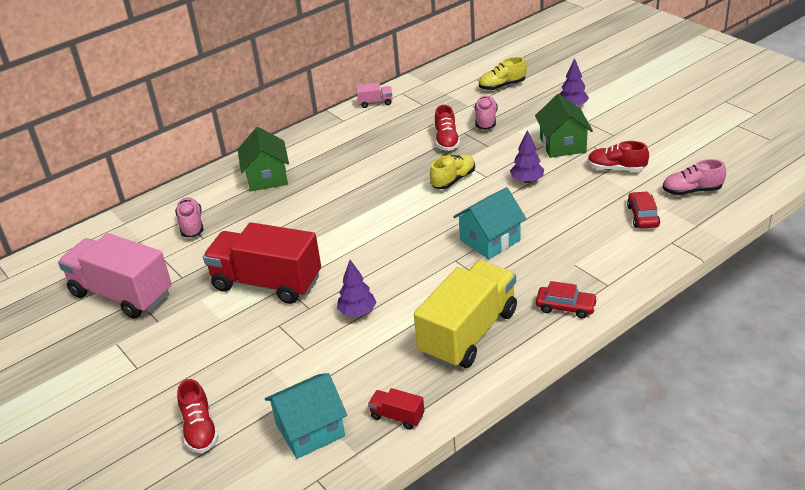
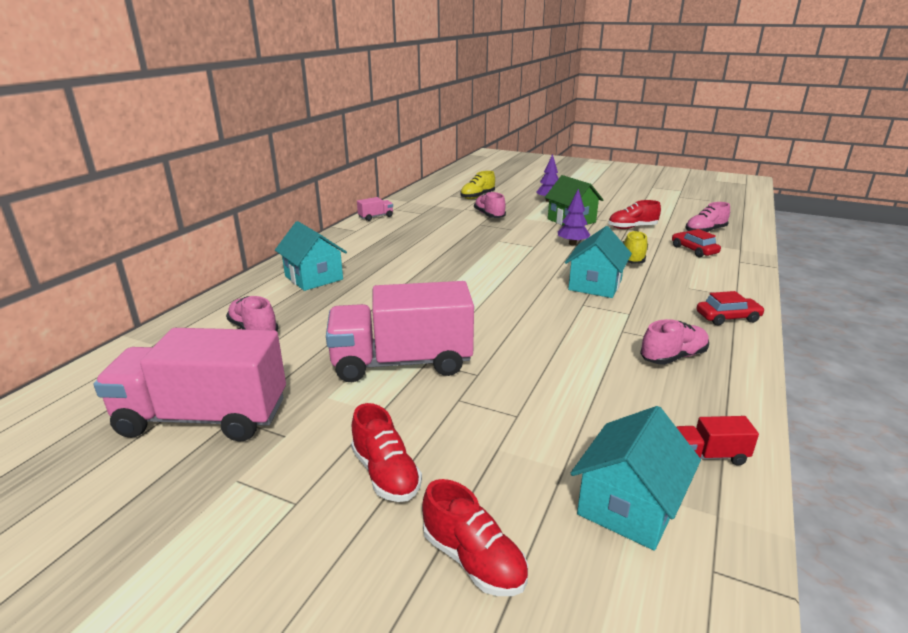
camera: 30 degrees left, 10 degrees down
red truck [203,222,321,304] -> pink truck [326,281,474,382]
green house [238,127,289,191] -> turquoise house [275,221,347,291]
purple tree [337,260,377,317] -> none
yellow truck [414,260,517,369] -> pink shoe [640,319,709,365]
yellow shoe [430,154,475,189] -> yellow shoe moved to [622,231,648,264]
red shoe [435,105,460,151] -> red shoe moved to [351,403,422,502]

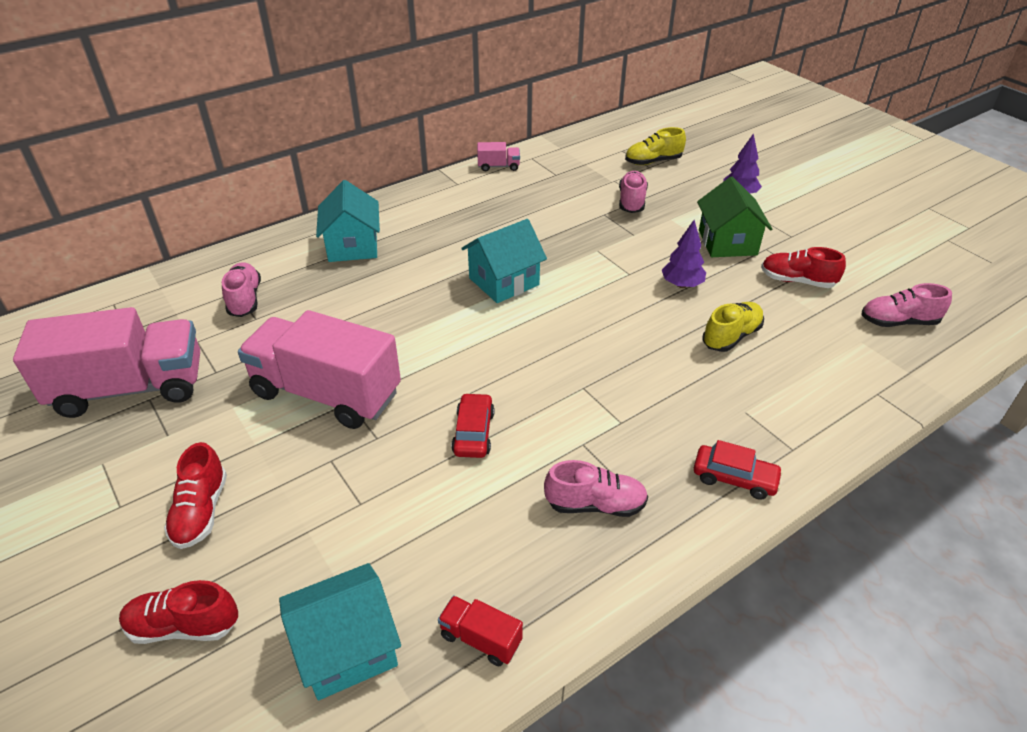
camera: 30 degrees right, 15 degrees up
pink truck [94,328,286,442] -> pink truck turned 135 degrees clockwise [13,307,200,418]
red shoe [422,479,528,596] -> red shoe turned 105 degrees clockwise [119,580,238,644]
turquoise house [565,226,632,298] -> turquoise house moved to [461,219,547,303]
red car [672,229,721,257] -> red car moved to [451,393,495,458]

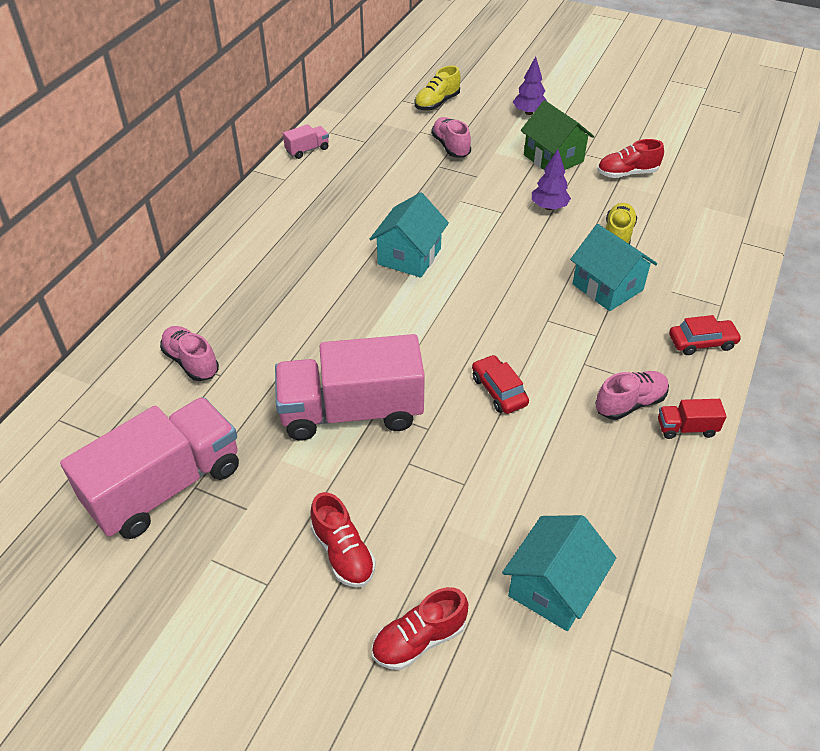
camera: 30 degrees left, 5 degrees up
turquoise house [316,180,380,262] -> turquoise house moved to [570,224,657,311]
red truck [438,596,523,666] -> red truck moved to [658,399,727,439]
pink shoe [861,283,952,327] -> none

